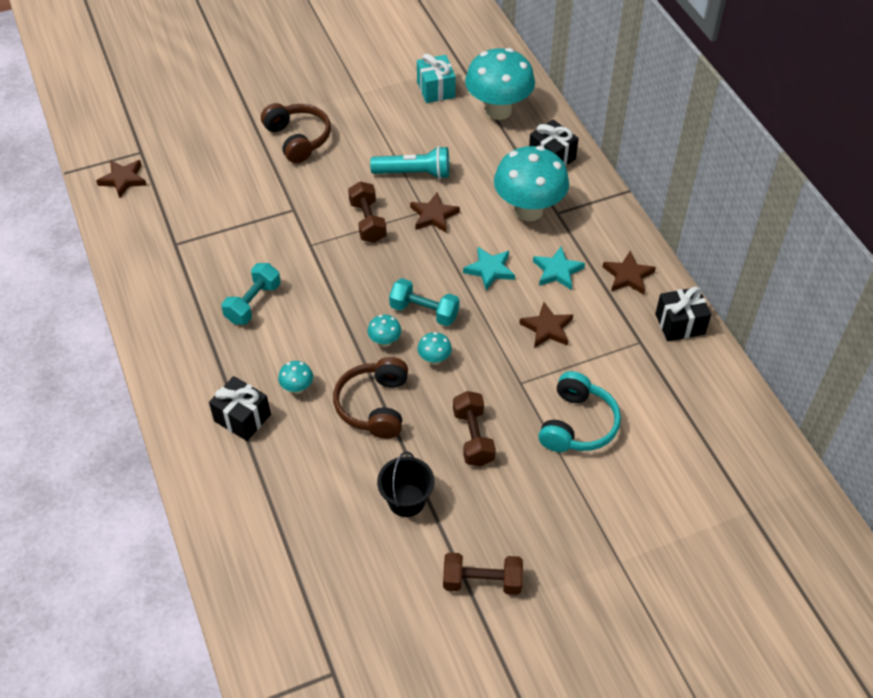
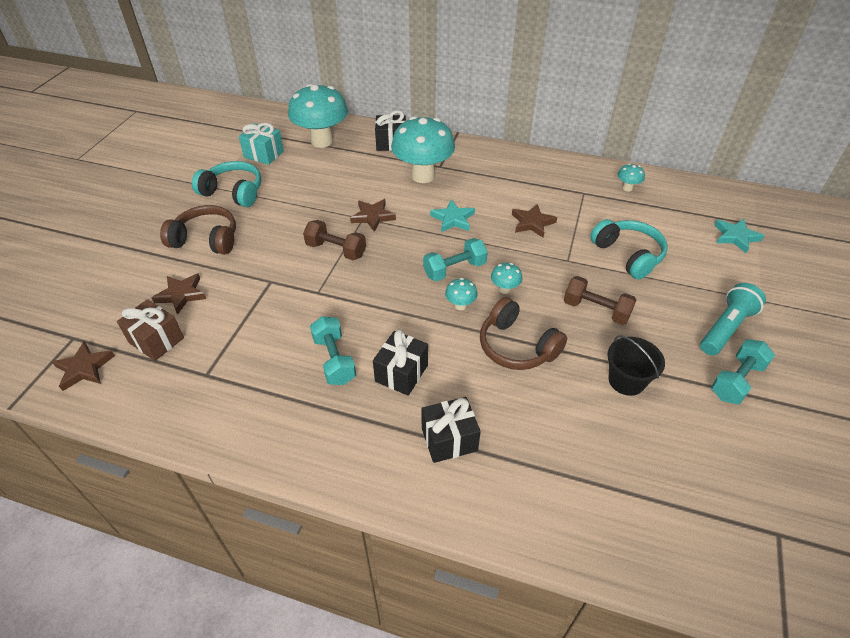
camera: 50 degrees left, 5 degrees down
turquoise mushroom [278,361,313,394] -> turquoise mushroom moved to [618,163,645,191]
turquoise flashlight [370,146,450,179] -> turquoise flashlight moved to [700,283,766,356]
brown dumbbell [443,553,523,595] -> turquoise dumbbell [711,339,775,404]
turquoise star [533,247,585,290] -> turquoise star moved to [715,219,765,253]
brown star [603,251,656,295] -> brown star moved to [152,273,206,315]
black gift [655,287,711,341] -> black gift moved to [373,330,428,396]
none -> brown gift [117,299,184,361]
none -> turquoise headphones [192,161,262,207]

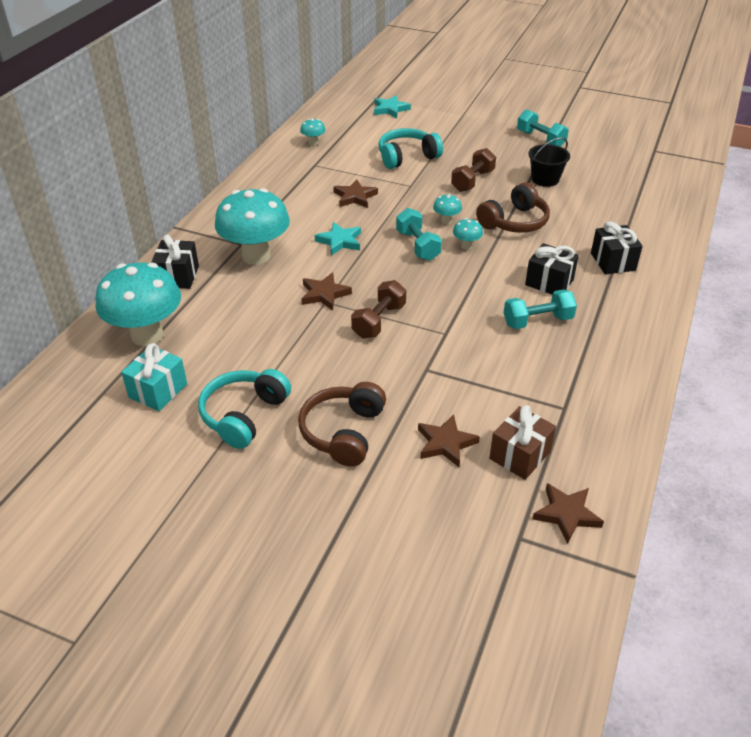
camera: 85 degrees left, 5 degrees down
turquoise flashlight [700,283,766,356] -> none

